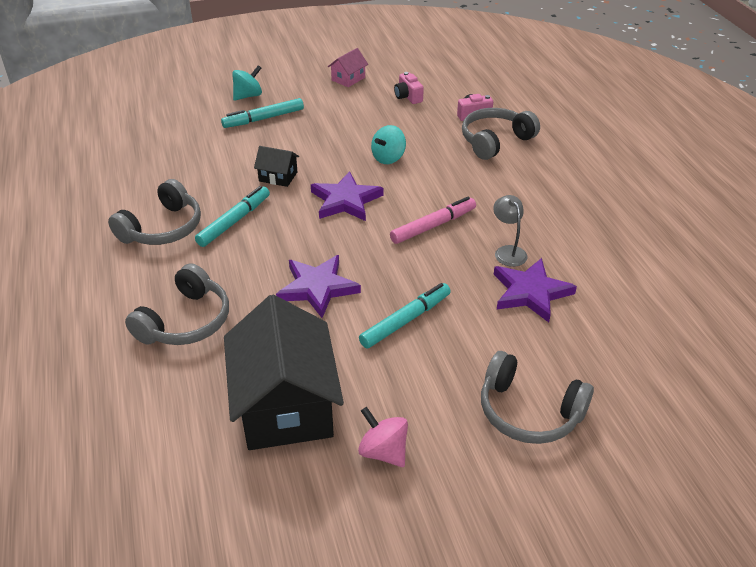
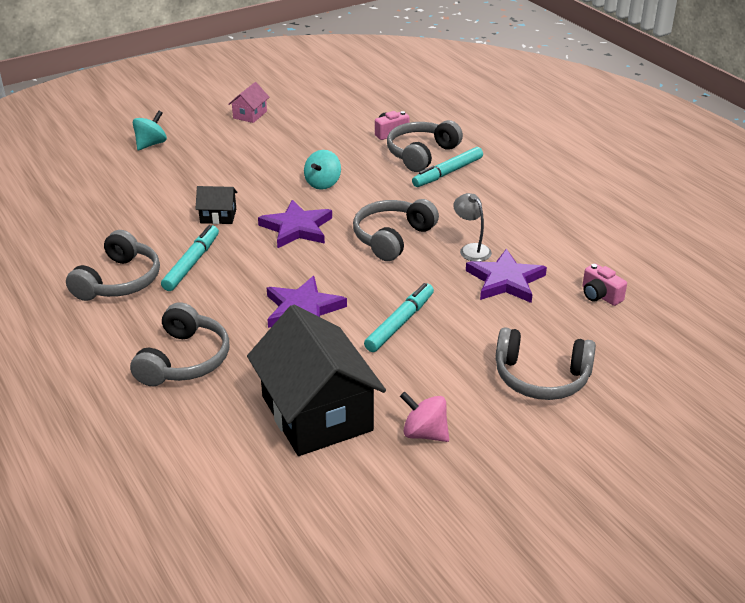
camera: 15 degrees left, 5 degrees down
turquoise marker [221,98,304,128] -> turquoise marker moved to [412,147,483,187]
pink marker [390,197,476,244] -> grey headphones [353,199,439,261]
pink camera [394,72,424,104] -> pink camera moved to [582,263,627,306]

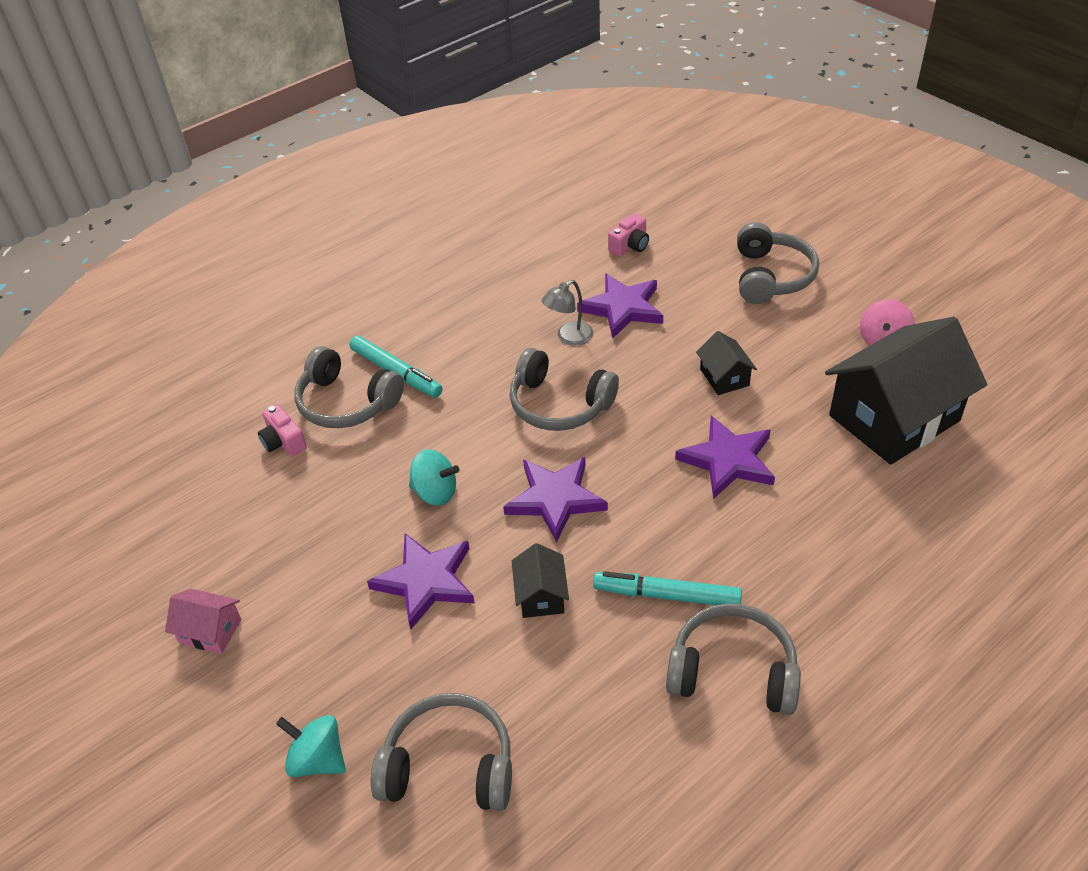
camera: 95 degrees left, 10 degrees up
grey headphones [130,302,229,386] -> grey headphones moved to [371,693,512,811]
turquoise marker [364,283,434,352] -> black house [696,331,757,395]
none -> purple star [367,533,475,629]

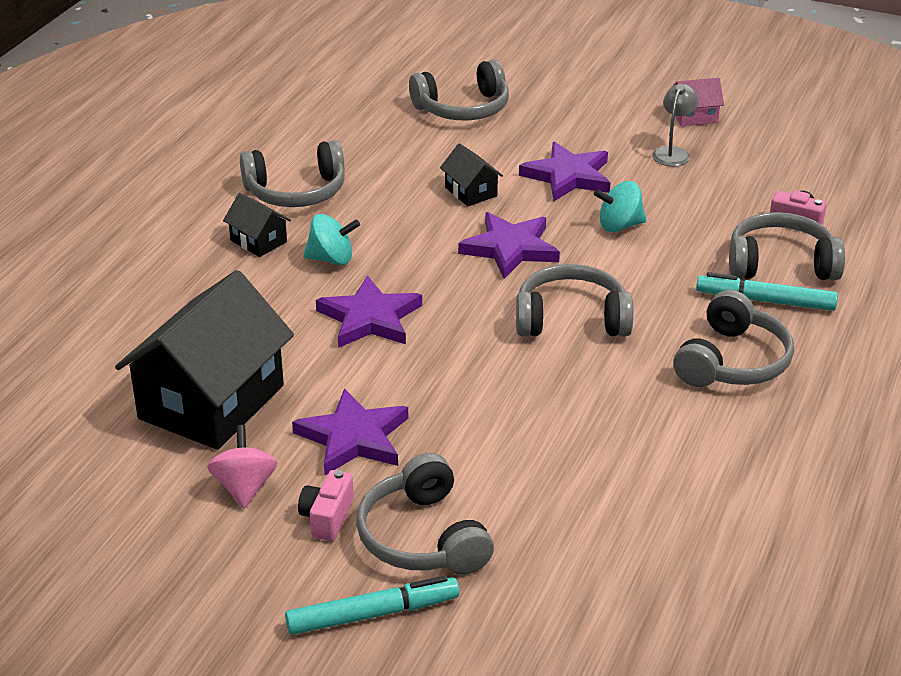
camera: 150 degrees right, 10 degrees down
turquoise spinning top [276,715,346,777] -> turquoise spinning top moved to [303,214,360,265]
grey lamp [542,280,593,346] -> grey lamp moved to [652,84,699,166]
purple star [577,273,663,338] -> purple star moved to [292,388,408,475]
turquoise marker [593,571,742,605] -> turquoise marker moved to [285,576,460,635]
pink camera [608,213,649,257] -> pink camera moved to [298,470,354,541]
black house [696,331,757,395] -> black house moved to [223,193,291,257]
none -> grey headphones [673,290,794,387]

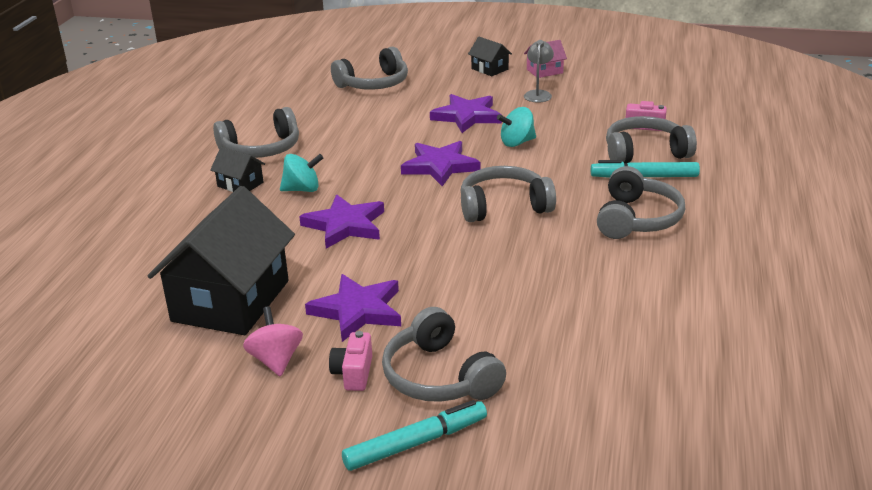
camera: 10 degrees left, 5 degrees down
black house [440,143,503,206] -> black house moved to [468,37,512,76]

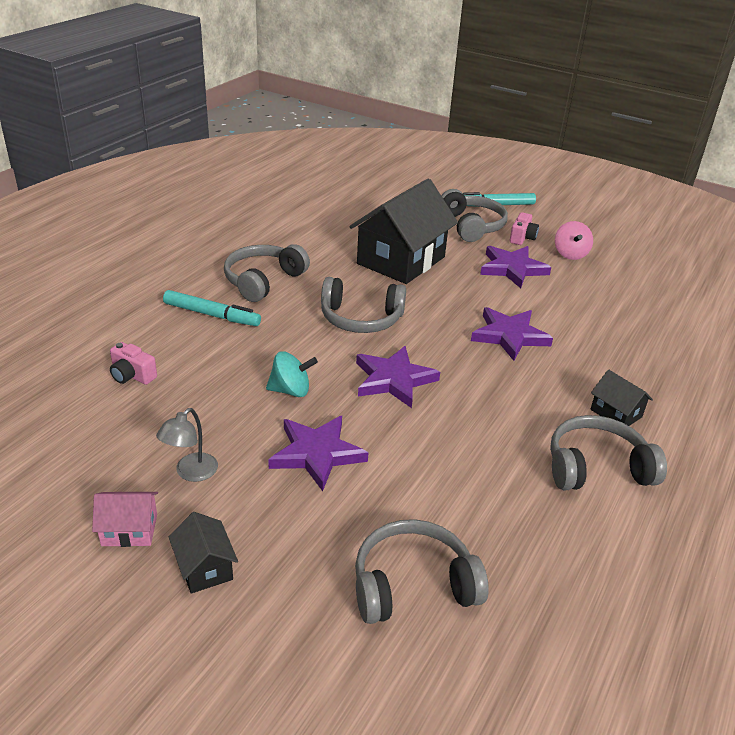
camera: 165 degrees left, 5 degrees up
black house [147,186,295,335] -> black house moved to [350,178,458,284]
turquoise spinning top [280,154,323,192] -> none
grey headphones [606,116,697,163] -> none

